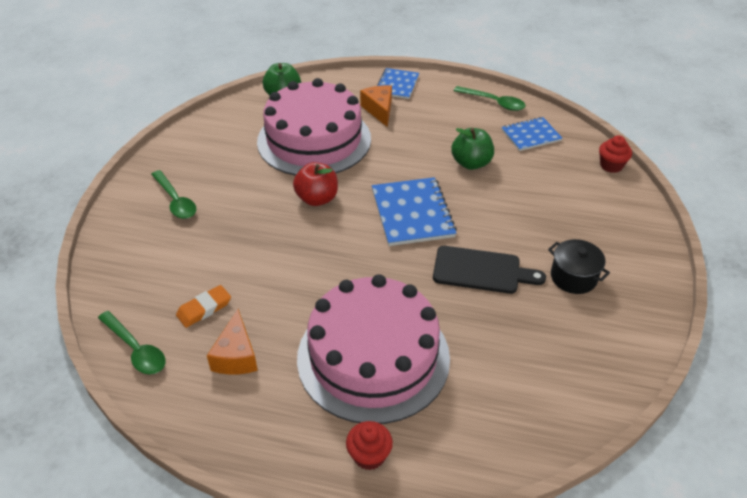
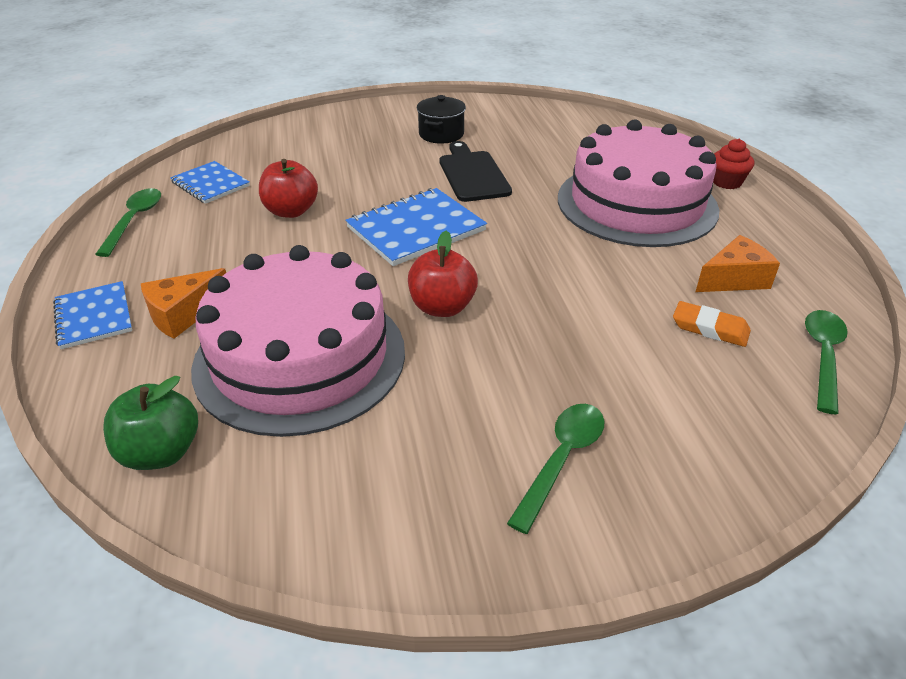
camera: 115 degrees left, 5 degrees down
blue notebook [377,68,419,99] -> blue notebook turned 75 degrees clockwise [53,281,132,349]
green apple [451,128,494,170] -> red apple [259,159,318,218]
red cupcake [599,136,632,173] -> none

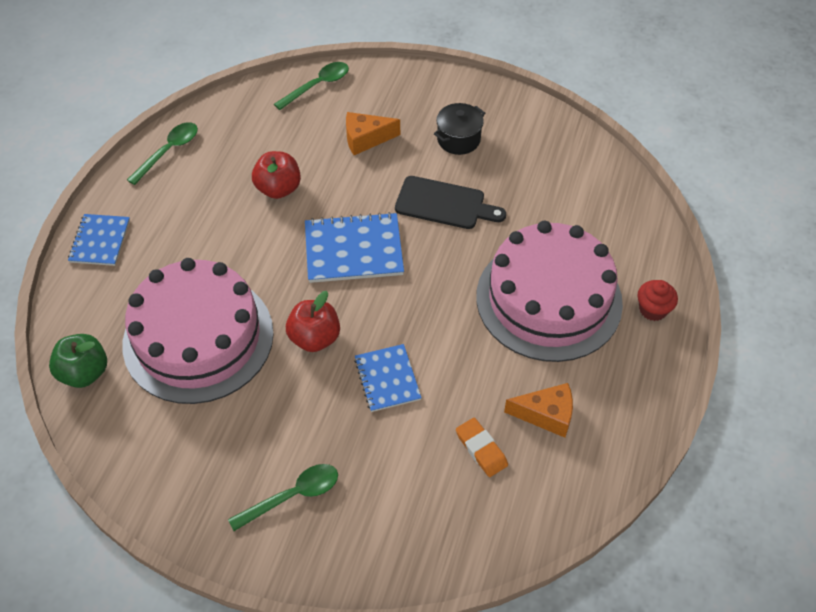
camera: 30 degrees right, 15 degrees up
orange cheese [141,268,226,339] -> orange cheese moved to [346,112,400,155]
blue notebook [170,161,250,204] -> blue notebook moved to [354,344,422,412]
black cutting board [439,141,512,202] -> black cutting board turned 90 degrees clockwise [395,176,506,229]
green spoon [805,310,848,414] -> green spoon moved to [274,62,349,110]

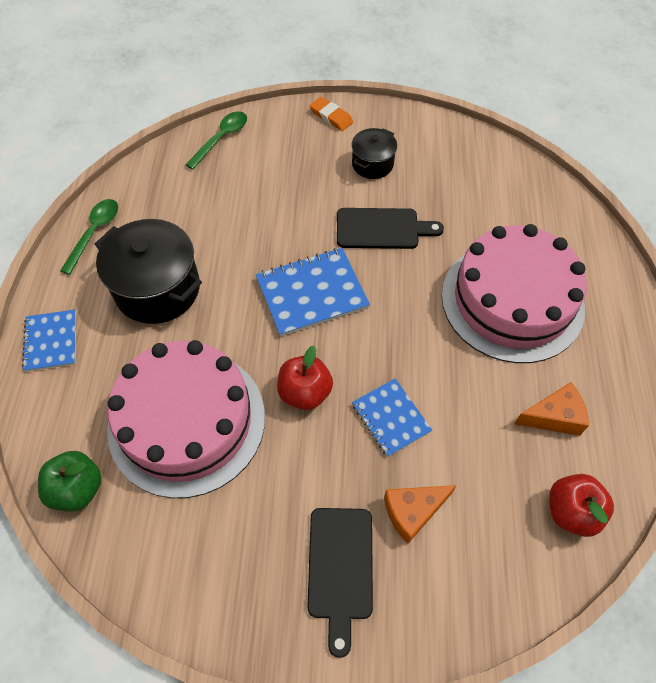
camera: 15 degrees left, 5 degrees up
green spoon [228,464,338,531] -> black cutting board [307,508,373,658]
red apple [252,151,301,199] -> red apple moved to [549,474,614,537]
orange cheese [346,112,400,155] -> orange cheese moved to [384,485,457,544]
orange eraser [456,418,508,477] -> orange eraser moved to [310,97,353,131]
red cupcake [638,280,678,321] -> none
none -> black pot [95,219,202,324]

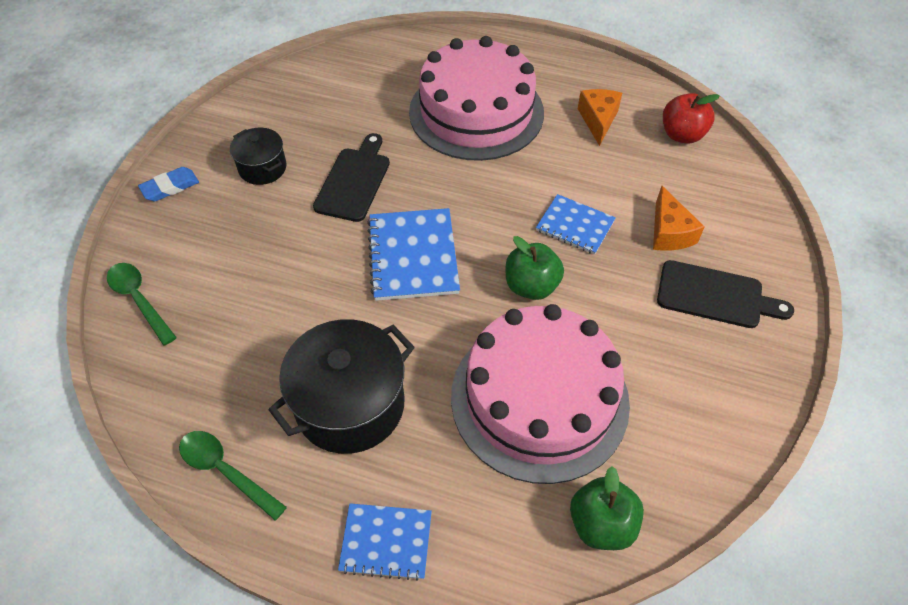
camera: 75 degrees left, 5 degrees down
red apple [277,346,333,410] -> green apple [506,236,564,300]
orange eraser [310,97,353,131] -> blue eraser [138,167,199,202]
blue notebook [352,379,432,457] -> blue notebook turned 45 degrees clockwise [536,194,616,255]

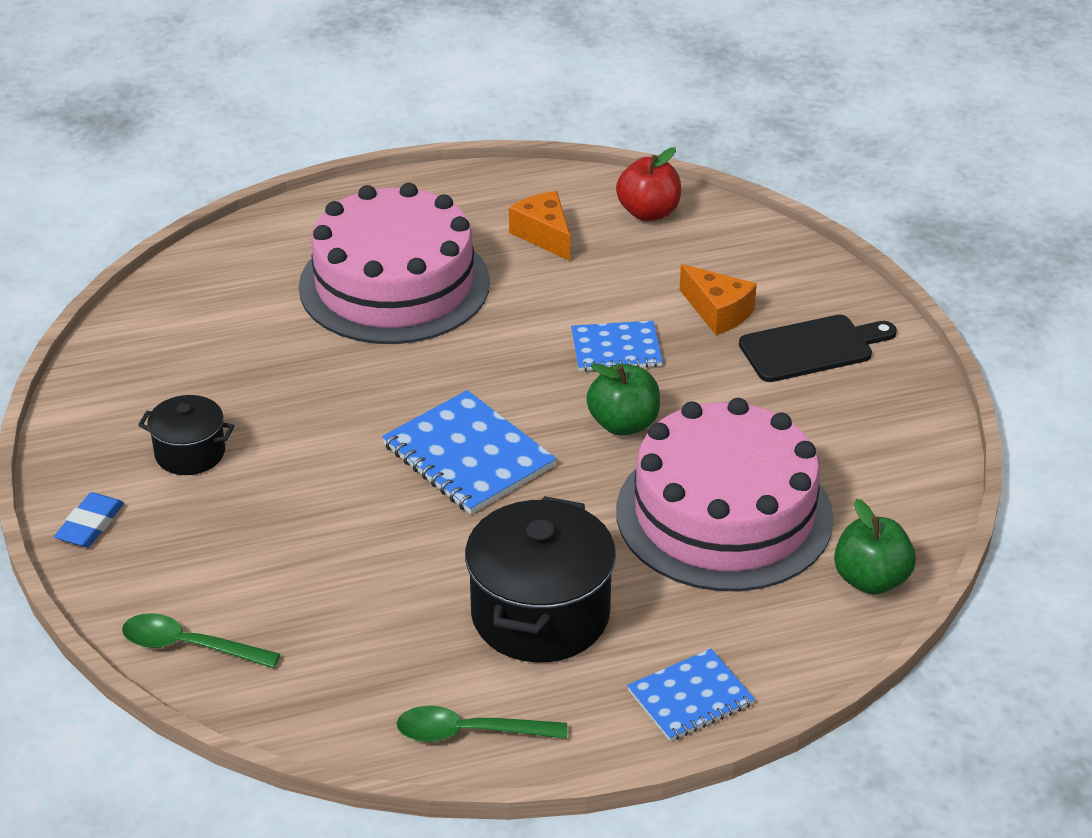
camera: 35 degrees left, 15 degrees down
black cutting board [313,133,390,222] -> none

